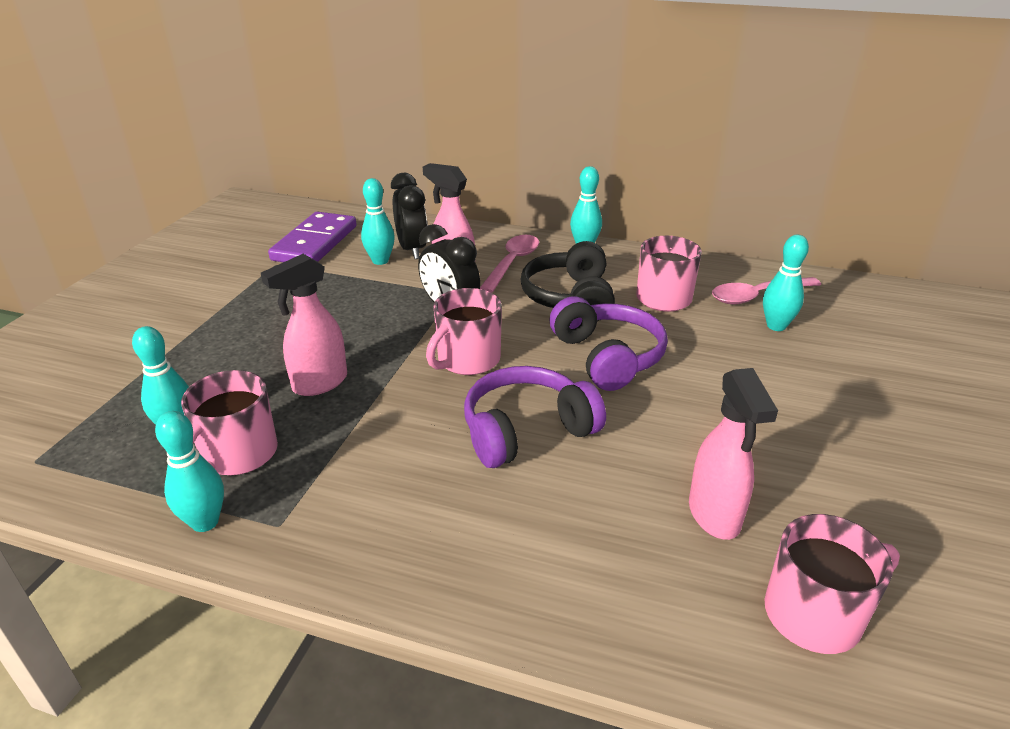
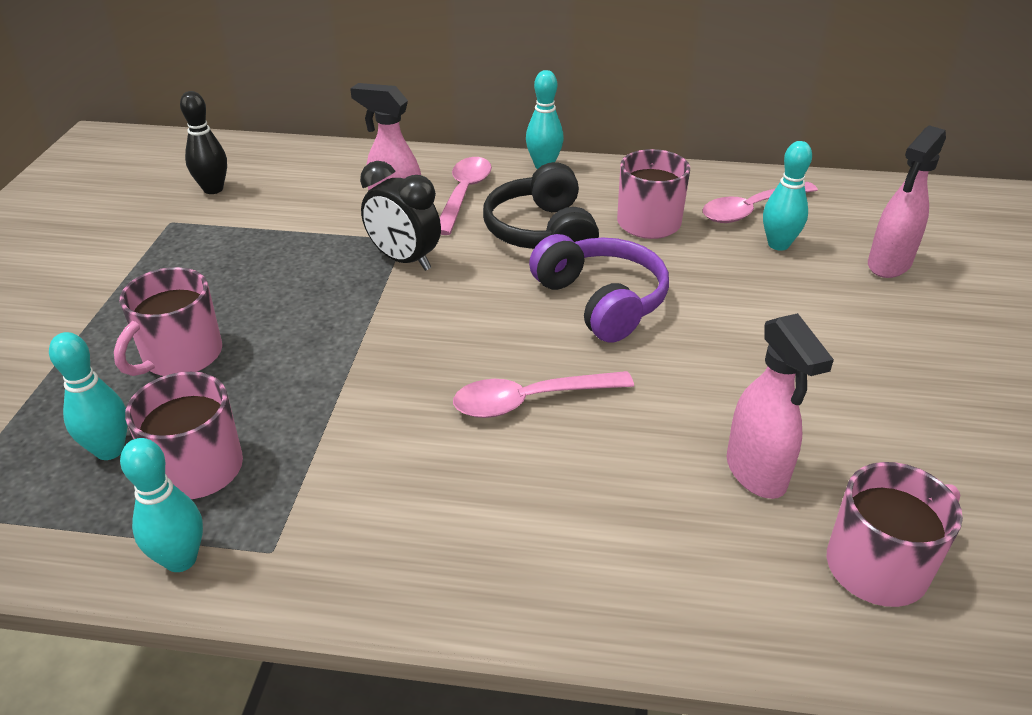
camera: 10 degrees left, 5 degrees up
pink spray bottle [261,254,347,396] -> pink spray bottle moved to [868,125,946,278]
purple domino [268,212,356,262] -> black bowling pin [180,91,227,194]
turquoise bowling pin [361,178,395,265] -> none
black clock [391,173,428,259] -> none
pink mug [426,288,502,375] -> pink mug moved to [114,267,222,376]
purple headphones [464,366,606,468] -> pink spoon [453,371,634,418]

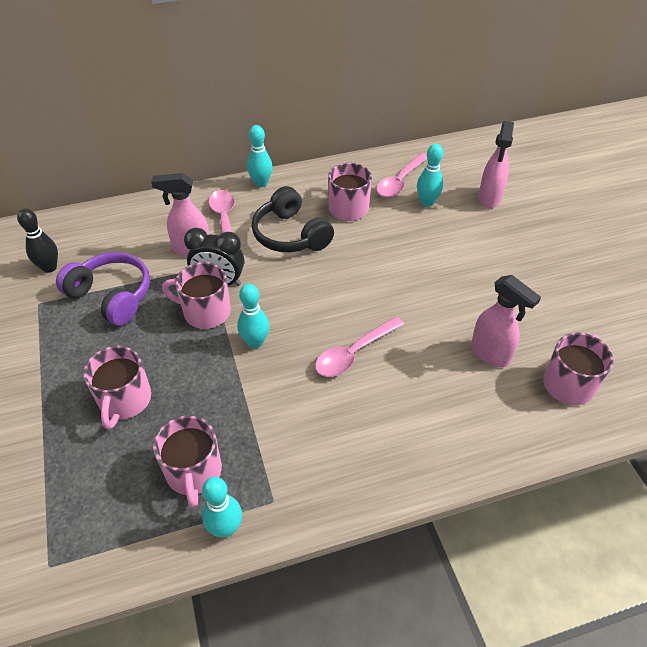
camera: 25 degrees left, 10 degrees up
turquoise bowling pin [49,332,127,460] -> turquoise bowling pin moved to [237,284,269,348]
purple headphones [529,234,669,342] -> purple headphones moved to [56,252,150,326]
none -> pink mug [162,262,231,329]

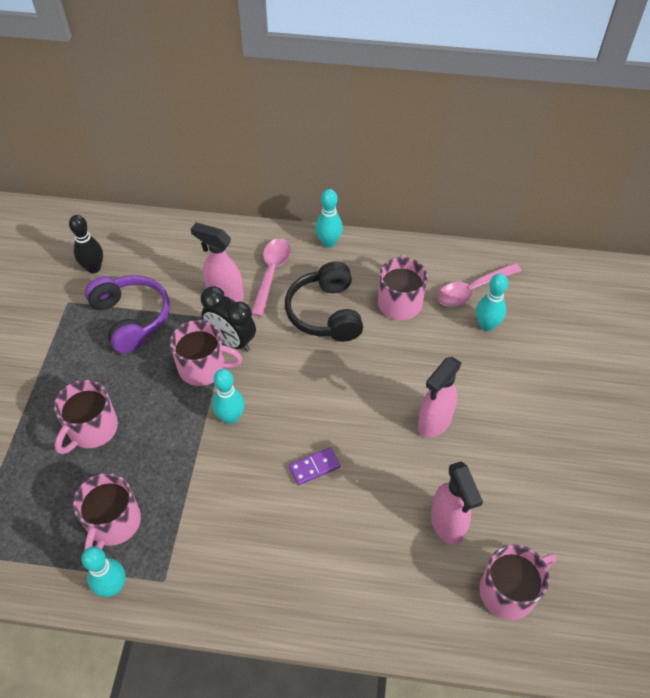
camera: 25 degrees right, 5 degrees up
pink mug [162,262,231,329] -> pink mug turned 150 degrees clockwise [170,320,243,386]
pink spoon [315,316,404,377] -> purple domino [289,447,341,485]
pink spray bottle [478,121,514,208] -> pink spray bottle moved to [418,357,462,438]

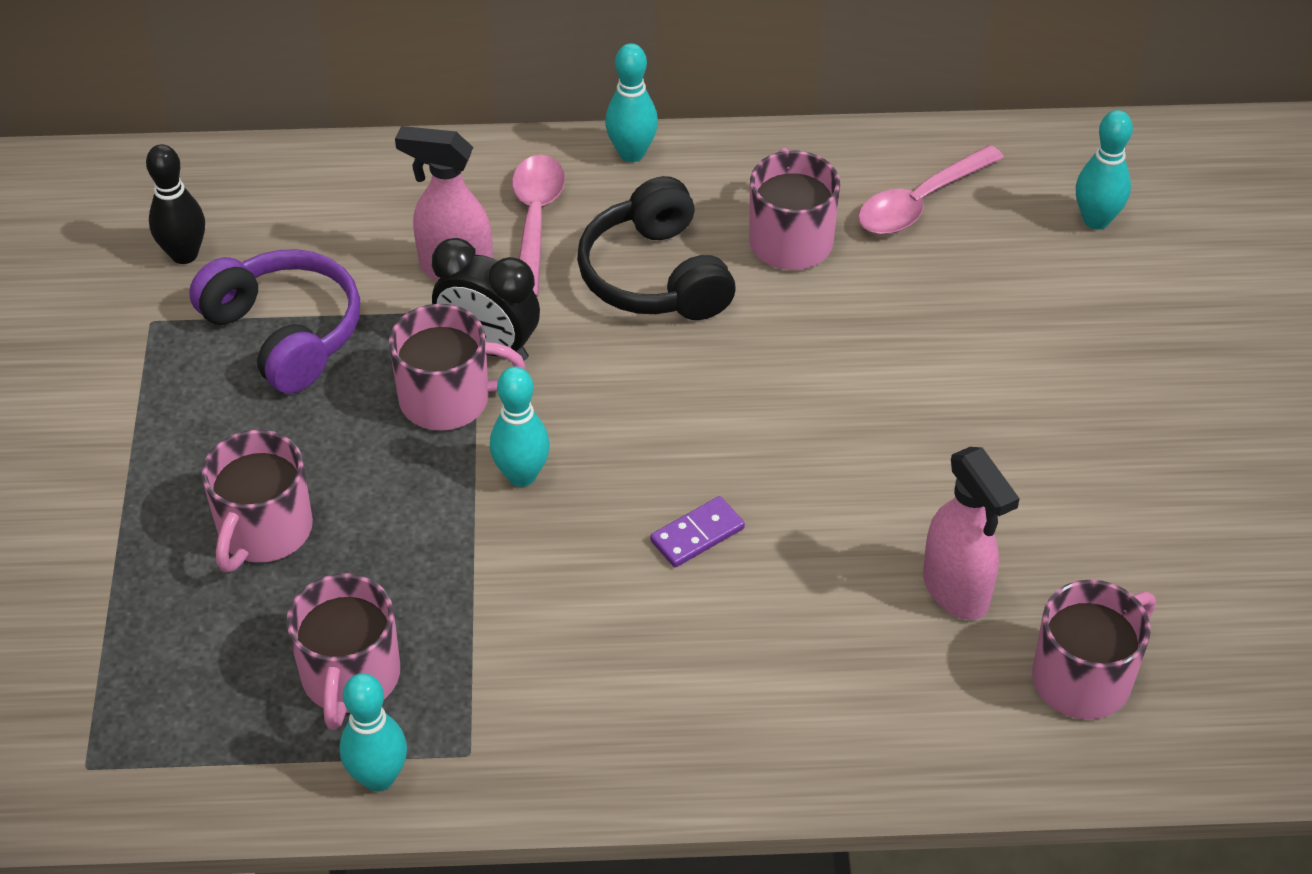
camera: 10 degrees left, 5 degrees down
pink spray bottle [418,357,462,438] -> none
turquoise bowling pin [476,273,508,331] -> turquoise bowling pin moved to [1076,110,1133,230]

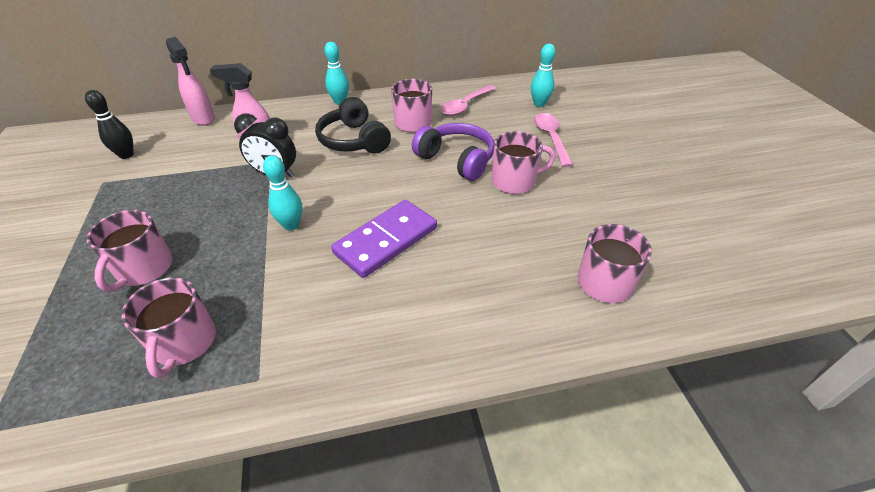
camera: 10 degrees left, 5 degrees down
purple headphones [189,249,360,393] -> purple headphones moved to [412,123,494,181]
turquoise bowling pin [340,673,407,792] -> none
pink mug [389,304,526,431] -> pink mug moved to [491,131,556,194]
pink spoon [512,155,565,297] -> pink spoon moved to [534,113,573,167]
purple domino [650,496,745,567] -> purple domino [331,200,437,278], size x2.13
pink spray bottle [923,447,1020,620] -> pink spray bottle moved to [166,37,215,126]

